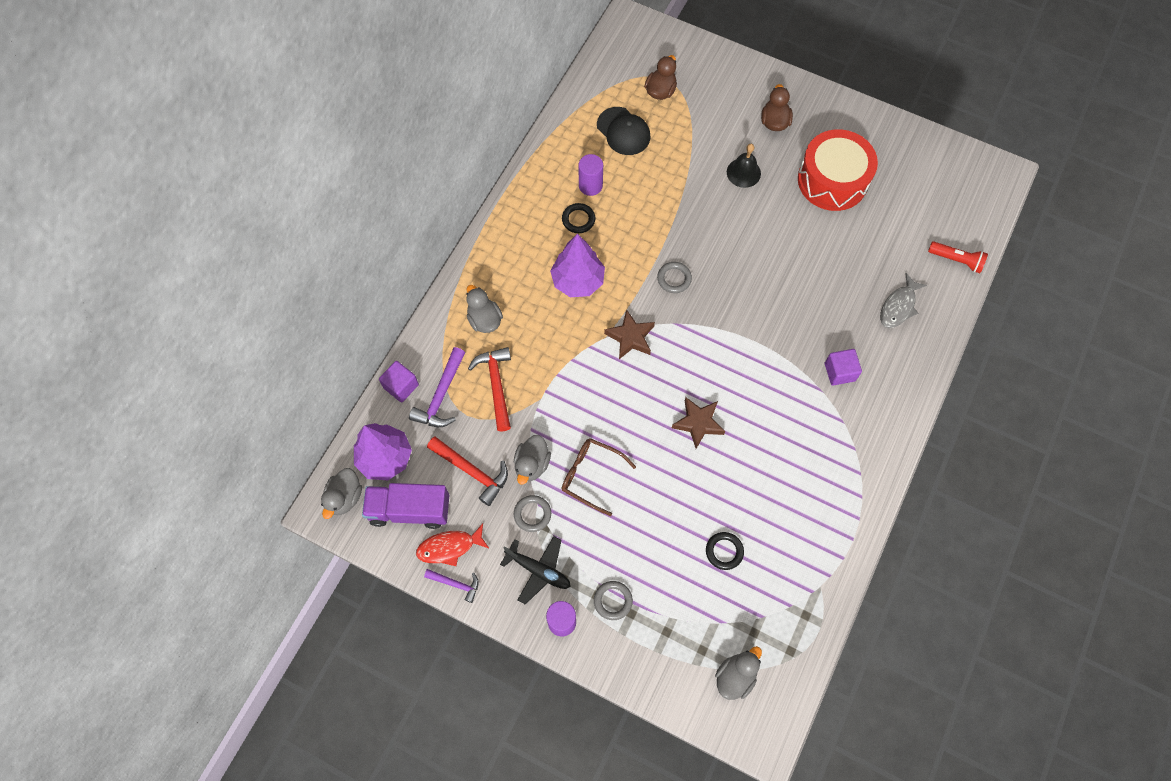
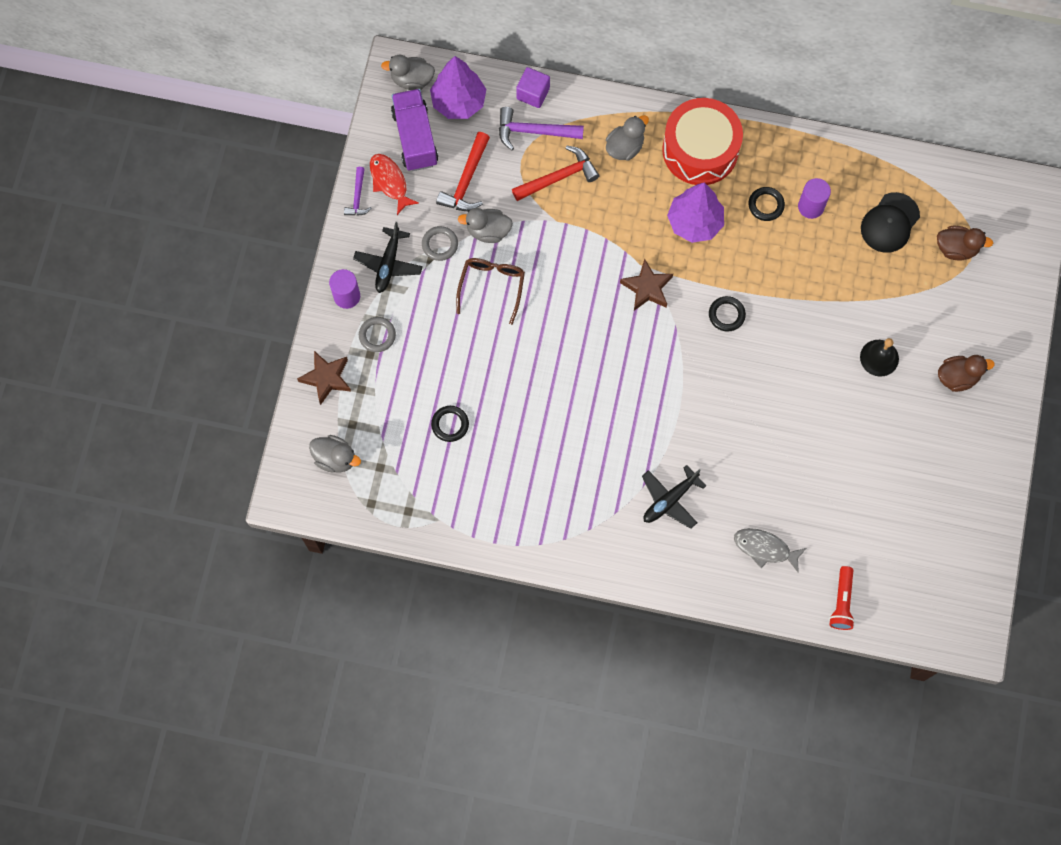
camera: 75 degrees right, 5 degrees up
grey ring [657,262,692,293] -> black ring [709,296,746,332]
brown star [672,397,725,449] -> brown star moved to [297,351,351,405]
red drum [798,129,878,211] -> red drum moved to [662,98,743,185]
purple cube [825,349,862,386] -> black plane [642,465,706,529]

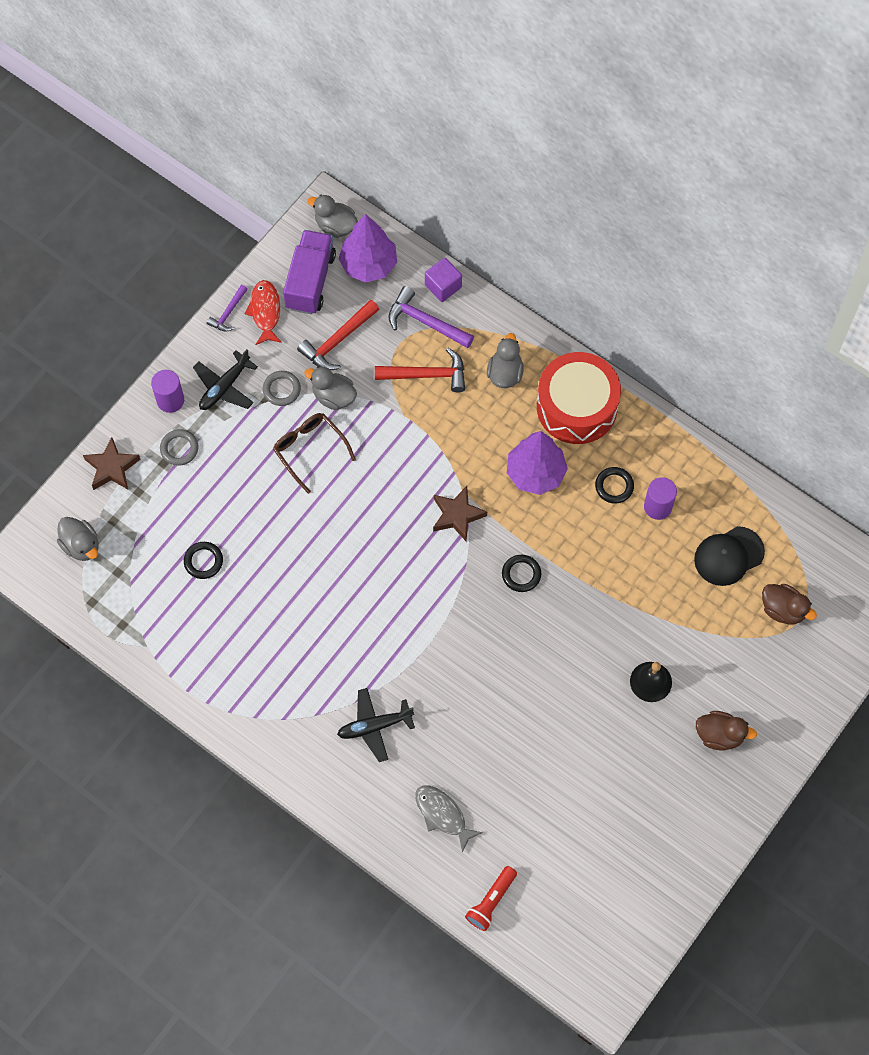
camera: 25 degrees right, 5 degrees down
brown glasses [456,258,525,325] -> brown glasses turned 75 degrees counterclockwise [273,413,356,494]
grey duck [606,115,649,161] -> grey duck turned 60 degrees counterclockwise [487,333,524,388]

